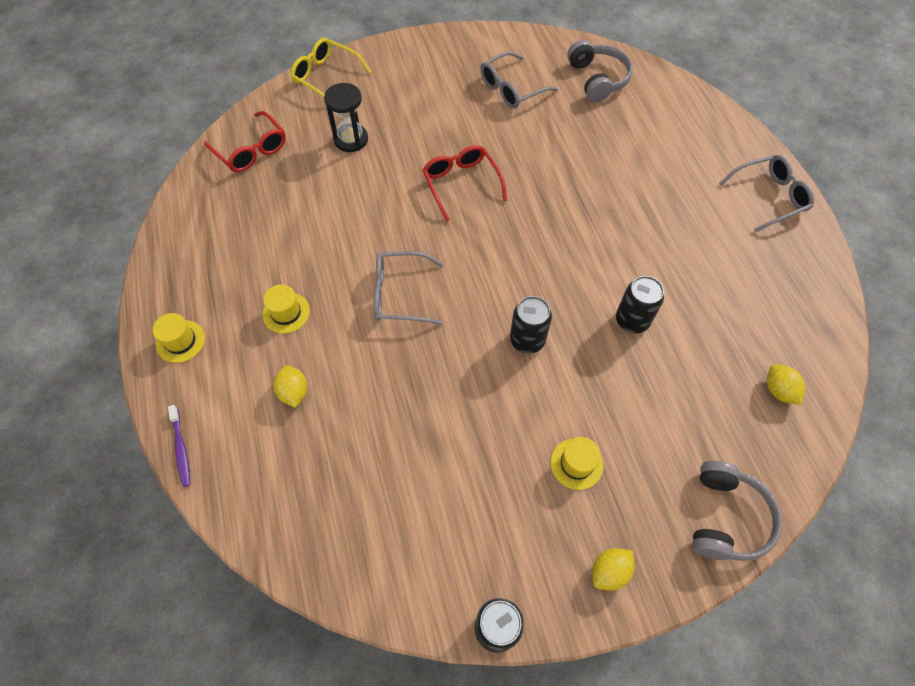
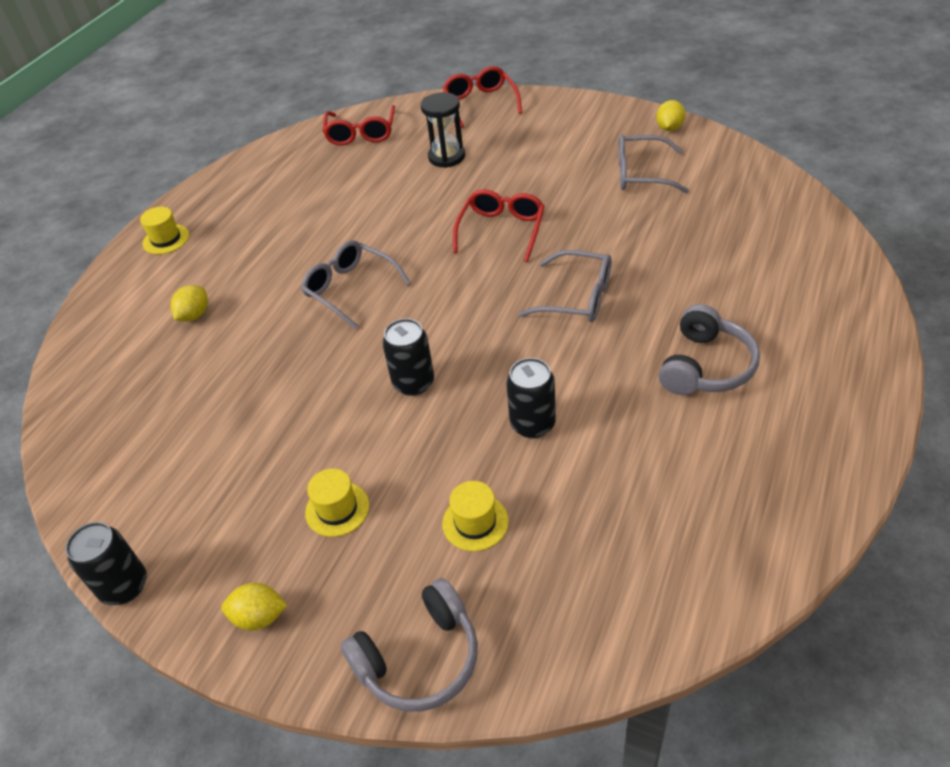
camera: 45 degrees right, 15 degrees down
purple toothbrush [168,405,190,487] -> none
yellow hat [263,284,310,333] -> yellow hat moved to [442,481,509,551]
yellow glasses [291,38,371,98] -> red glasses [442,66,522,128]
grey headphones [567,40,633,102] -> grey headphones moved to [659,304,760,395]
grey glasses [719,155,814,232] -> grey glasses moved to [518,250,611,322]
yellow lemon [767,364,805,405] -> yellow lemon moved to [656,100,685,131]

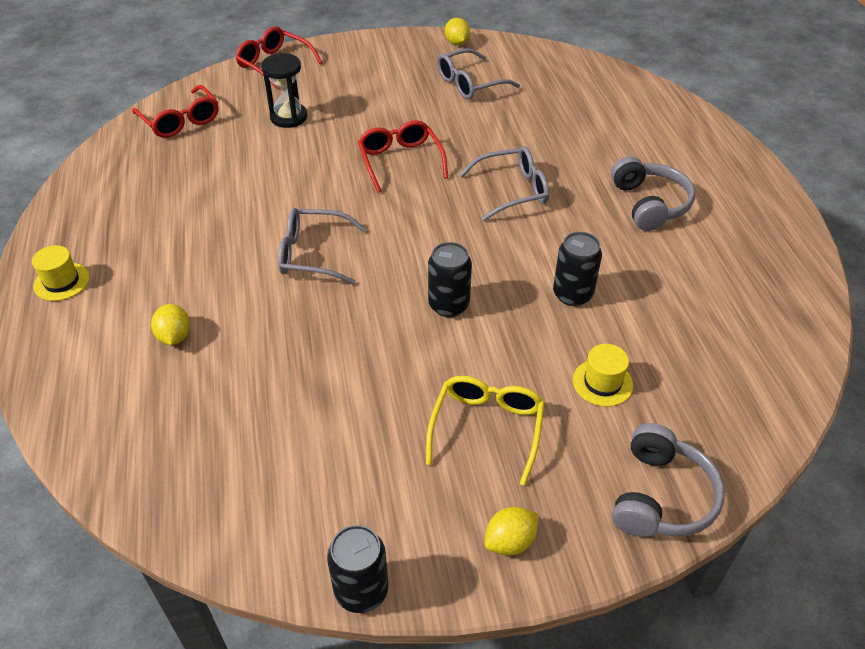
camera: 40 degrees left, 0 degrees up
yellow hat [305,468,369,537] -> yellow glasses [426,376,545,486]

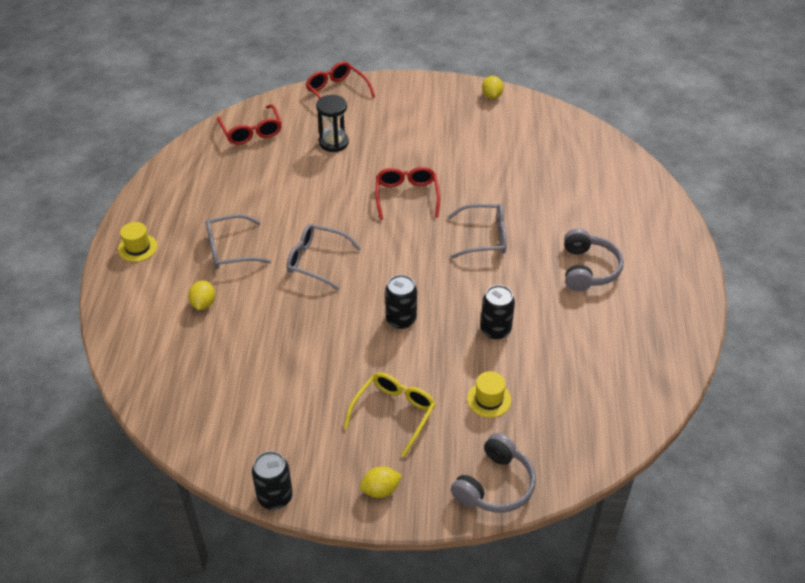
camera: 15 degrees right, 0 degrees up
grey glasses [437,48,520,99] -> grey glasses moved to [206,214,271,269]

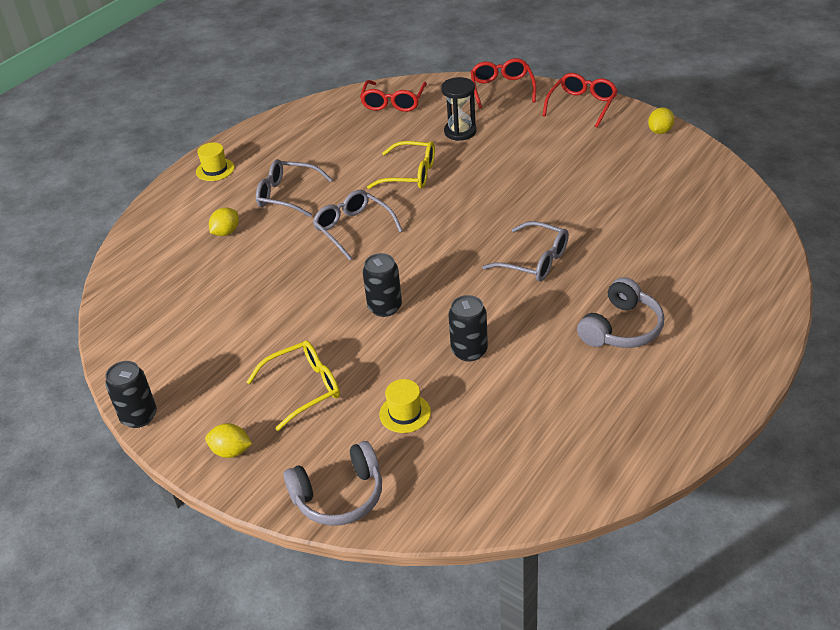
camera: 35 degrees right, 5 degrees down
red glasses [376,167,440,220] -> red glasses moved to [542,73,618,128]
none -> yellow glasses [367,141,435,189]

